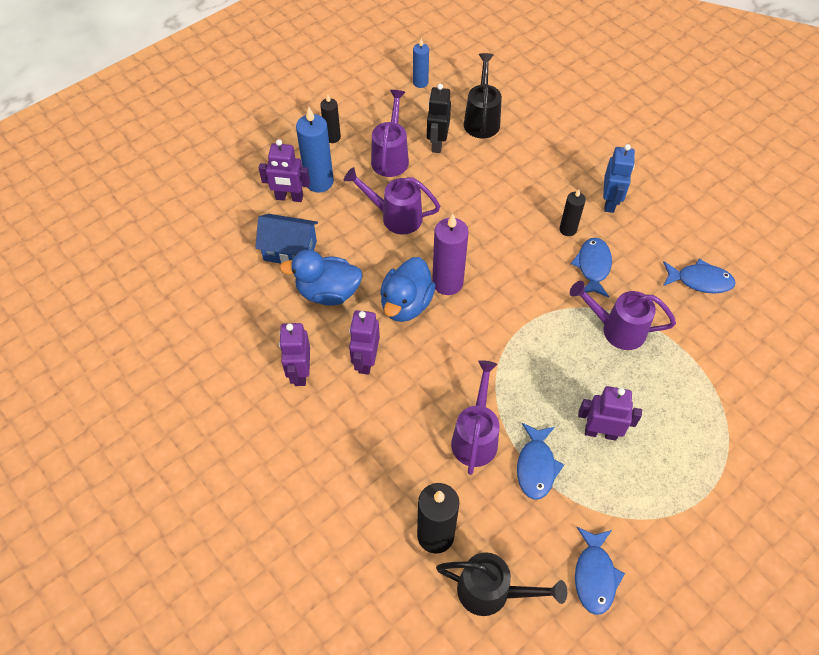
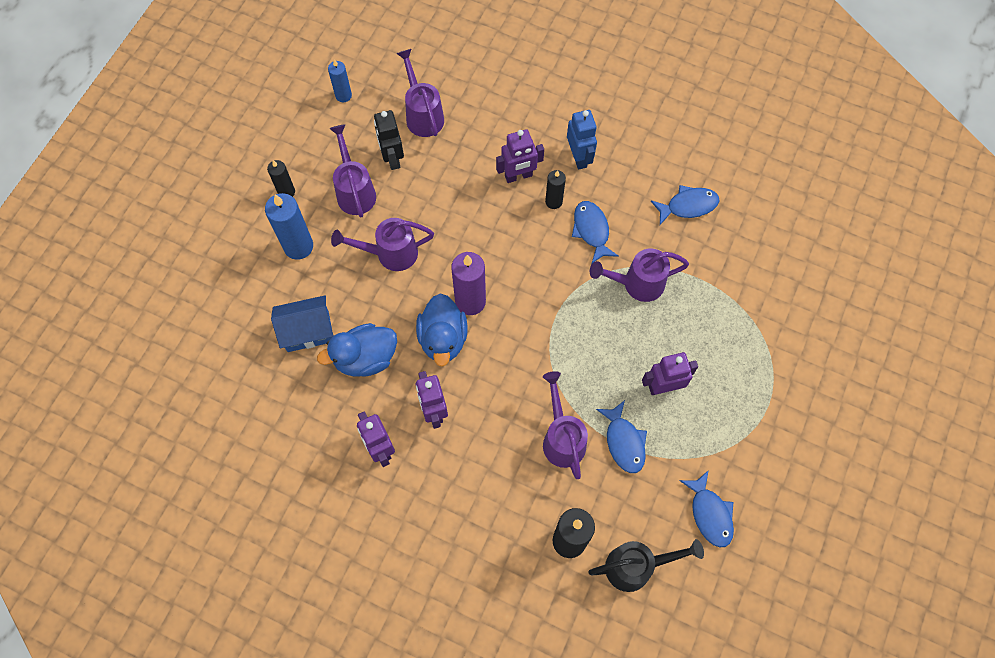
camera: 25 degrees left, 10 degrees up
purple robot [259,139,310,202] -> purple robot moved to [496,129,544,183]
black watering can [464,53,502,139] -> purple watering can [396,49,444,137]

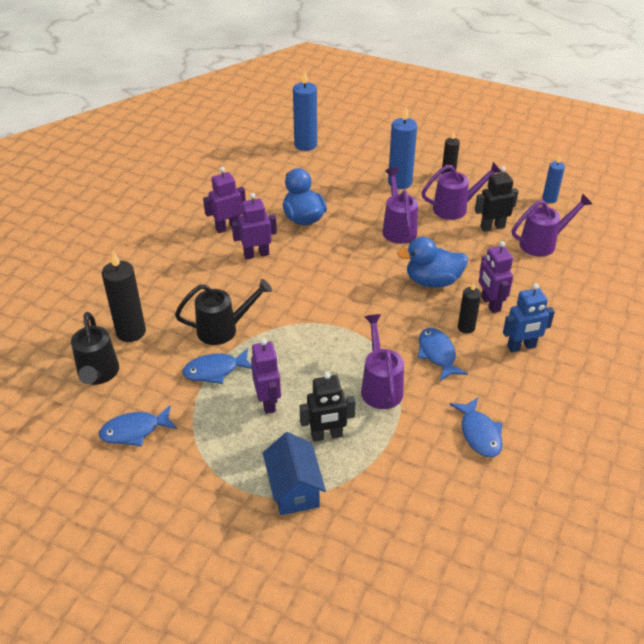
camera: 90 degrees right, 25 degrees down
blue house [271,295,334,352] -> blue house moved to [263,432,326,515]
blue duck [416,294,468,367] -> blue duck moved to [397,237,468,288]
purple candle [451,252,486,315] -> none
purple watering can [543,371,588,479] -> black watering can [175,279,272,345]
blue fish [572,201,619,264] -> blue fish turned 90 degrees counterclockwise [418,328,468,381]
none -> blue candle [293,70,317,151]
none -> black robot [300,372,355,442]

